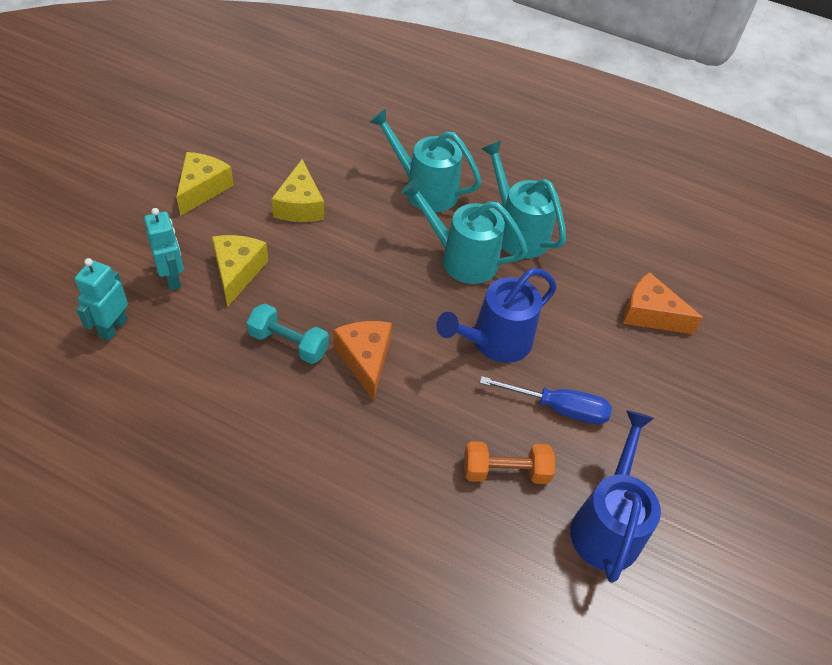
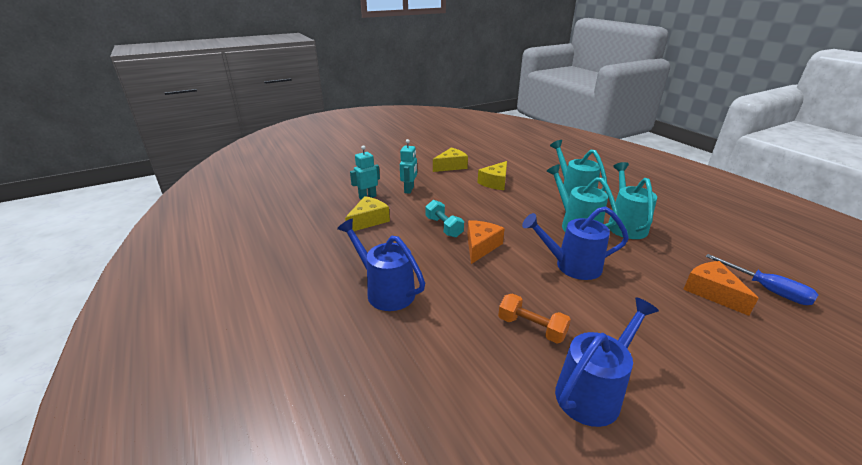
camera: 40 degrees right, 20 degrees down
yellow cheese [212,235,268,307] -> yellow cheese moved to [345,196,390,231]
blue screwdriver [480,376,612,424] -> blue screwdriver moved to [705,254,818,305]
none -> blue watering can [337,219,425,311]

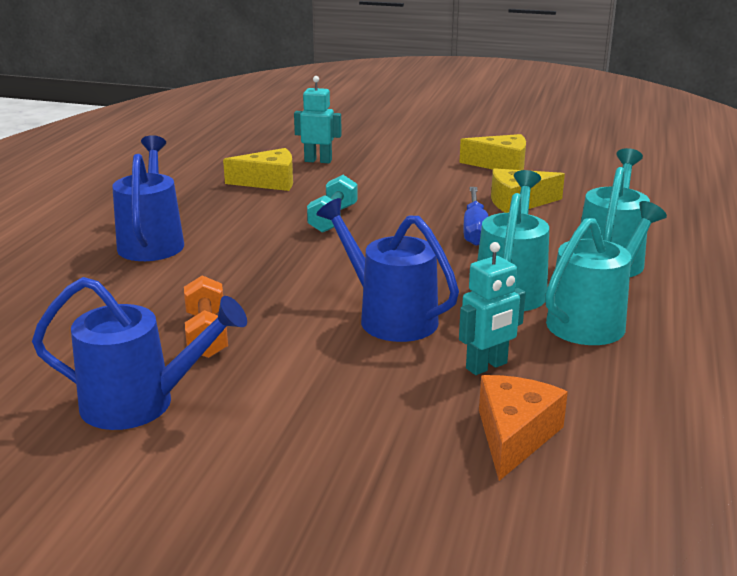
camera: 45 degrees right, 5 degrees down
turquoise robot [400,139,417,194] -> turquoise robot moved to [459,242,526,375]
orange cheese [467,220,505,264] -> none
blue screwdriver [705,254,818,305] -> blue screwdriver moved to [463,187,489,246]

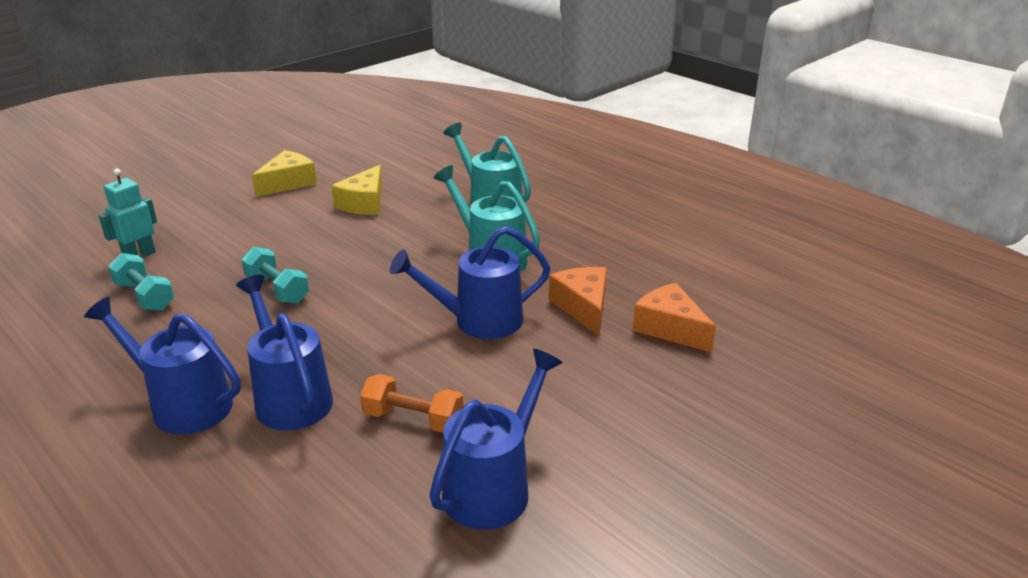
camera: 60 degrees left, 5 degrees up
yellow cheese [223,148,293,191] -> turquoise dumbbell [108,253,174,311]
turquoise robot [459,242,526,375] -> orange cheese [549,267,607,336]
blue screwdriver [463,187,489,246] -> none
turquoise watering can [545,201,667,345] -> none
none -> blue watering can [236,275,333,430]

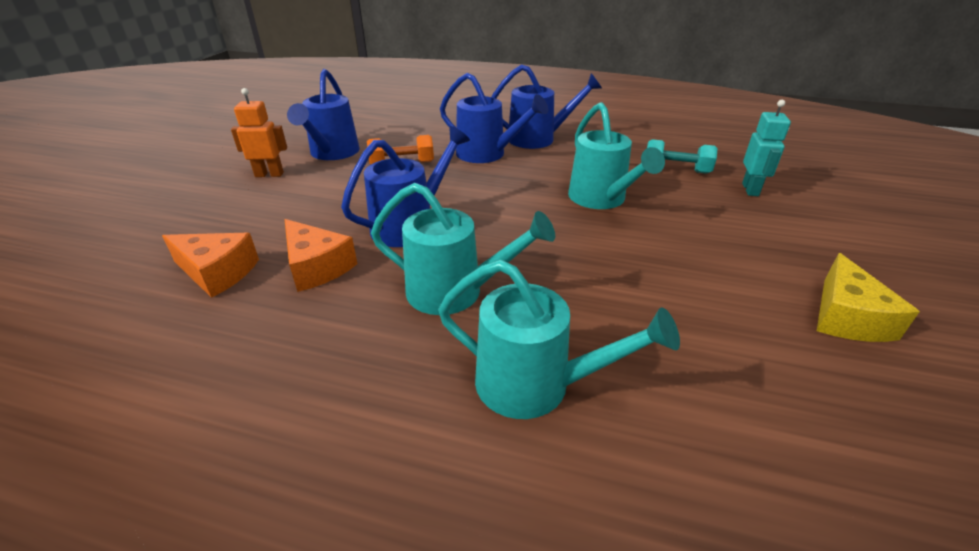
camera: 150 degrees right, 5 degrees up
turquoise dumbbell [241,247,309,304] -> turquoise watering can [568,102,665,209]
yellow cheese [331,165,383,215] -> none
none -> orange robot [231,88,287,177]

